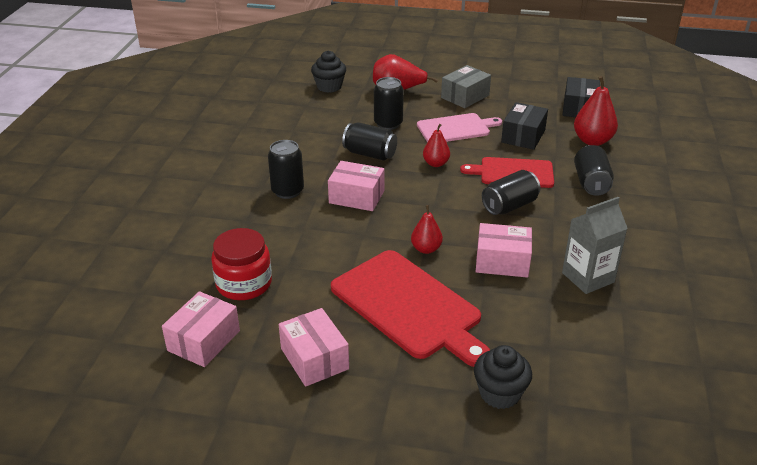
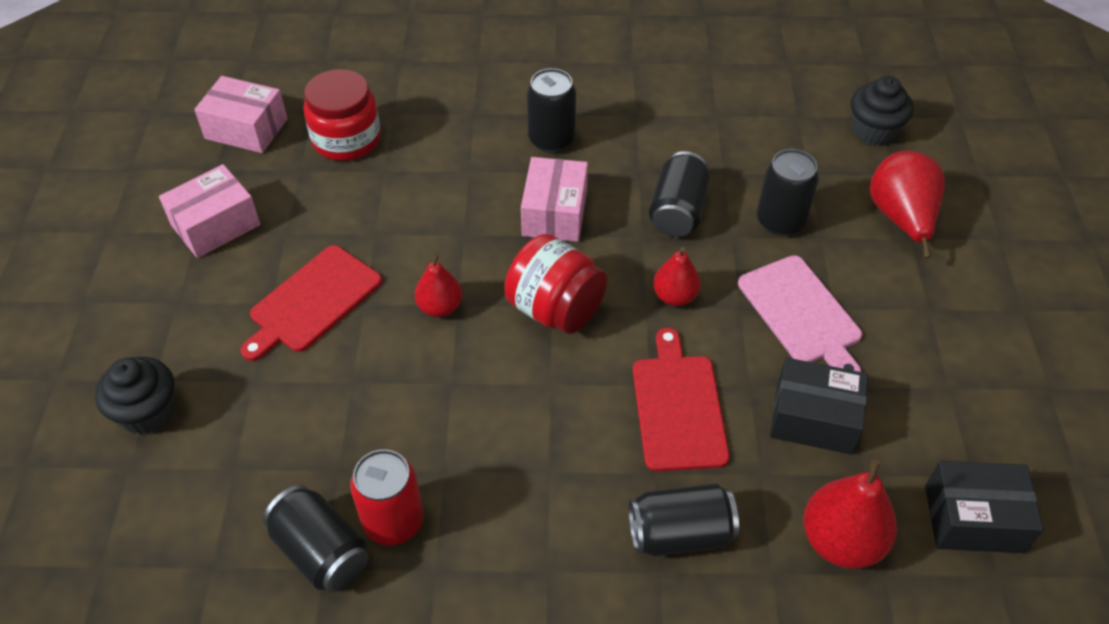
camera: 80 degrees right, 15 degrees up
red cutting board [331,250,490,367] -> red cutting board [240,245,382,361], size x0.63
grey box [441,65,491,108] -> none
pink box [476,223,532,278] -> none
black can [482,170,540,215] -> black can moved to [263,485,369,592]
grey carton [562,197,628,294] -> red can [350,449,424,545]
none -> red jar [504,234,607,334]

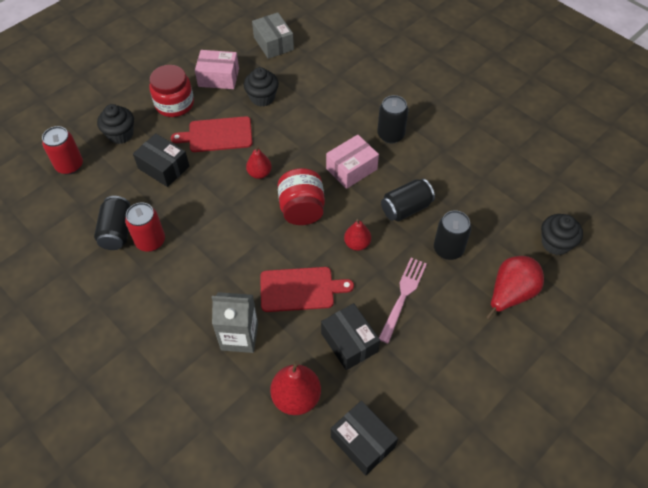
camera: 45 degrees right, 5 degrees up
pink box [194,76,288,153] -> grey box [252,12,294,59]
red jar [303,69,381,161] -> red jar moved to [150,65,194,117]
black can [628,483,739,557] -> grey carton [212,292,258,353]
red cutting board [633,328,730,471] -> red cutting board turned 45 degrees clockwise [260,267,354,312]
pink cutting board [738,255,862,372] -> pink fork [379,258,427,344]
none -> red can [42,126,83,175]
none -> black box [133,133,189,187]
none -> black cupcake [244,67,279,107]

